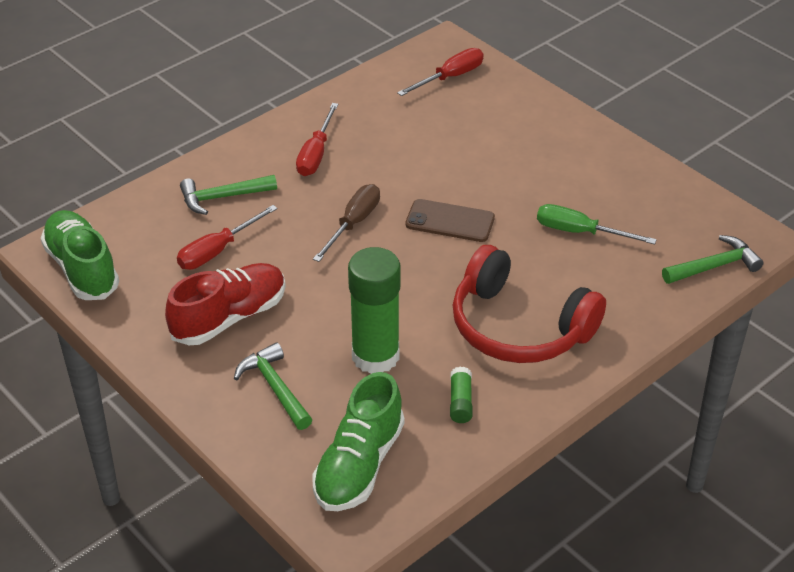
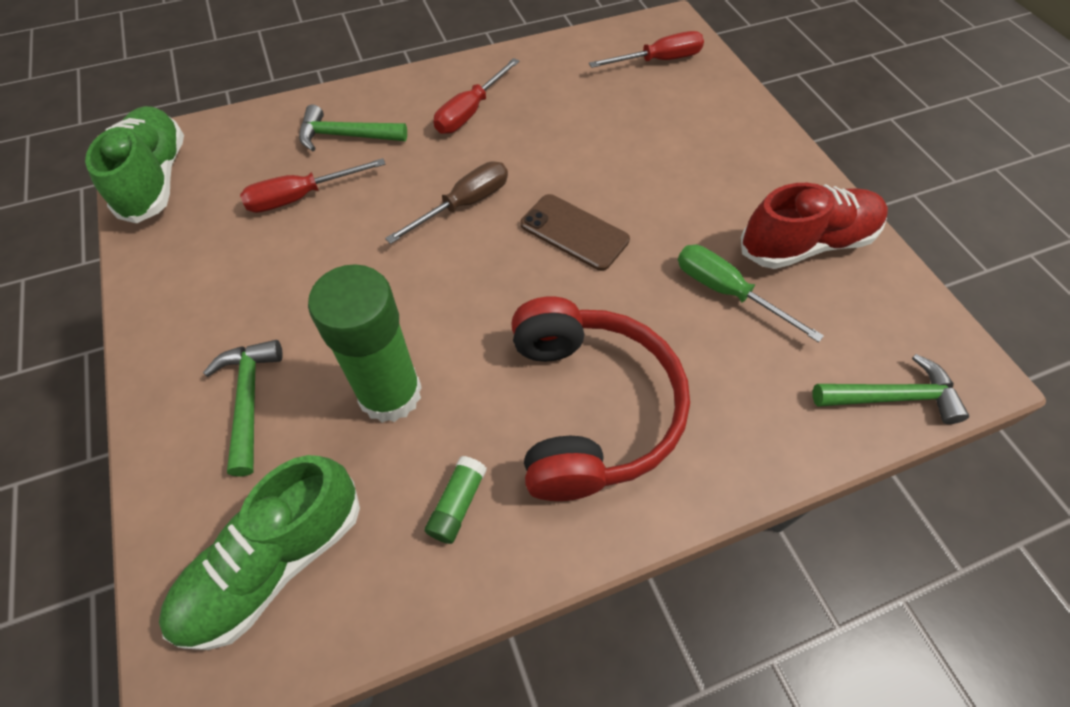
camera: 20 degrees right, 15 degrees up
red shoe [165,263,286,345] -> red shoe moved to [741,183,888,269]
red headphones [453,245,606,363] -> red headphones turned 150 degrees counterclockwise [511,297,690,501]

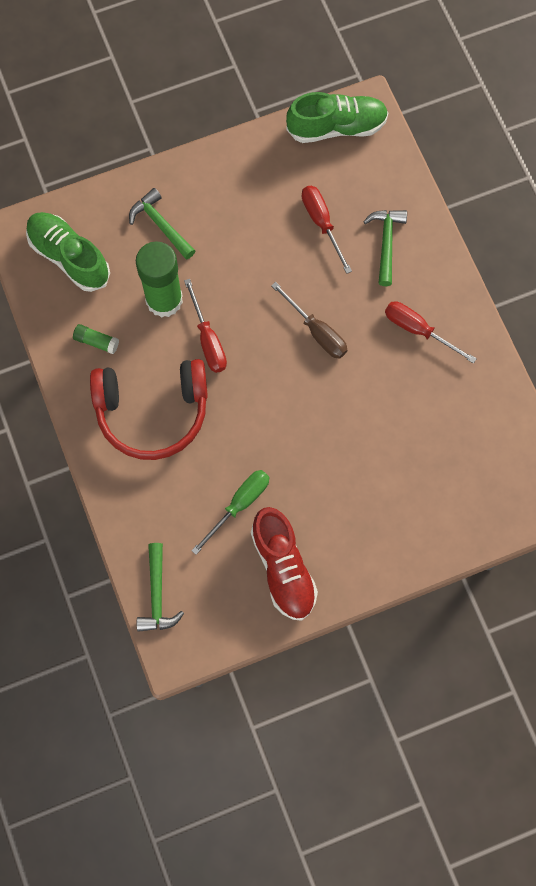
camera: 90 degrees right, 15 degrees up
green hammer [203,340,283,476] -> green hammer turned 120 degrees counterclockwise [129,188,195,260]
brown phone [520,194,630,271] -> none
red screwdriver [589,31,704,68] -> red screwdriver moved to [184,279,227,373]

